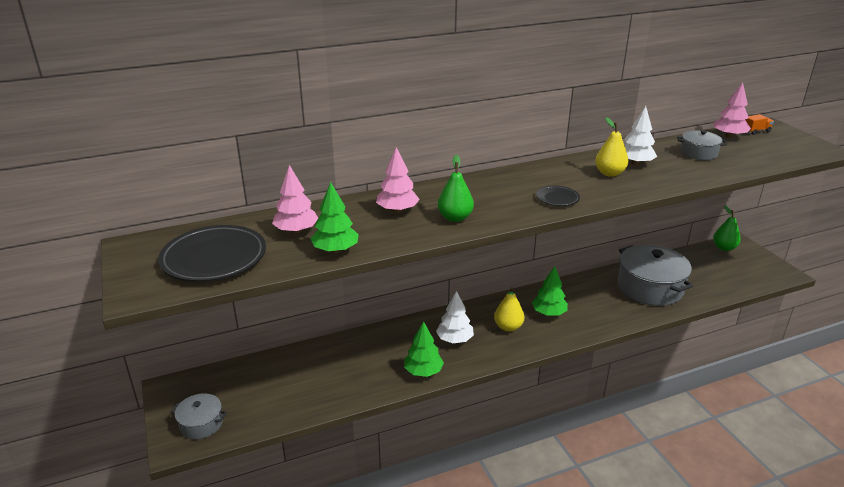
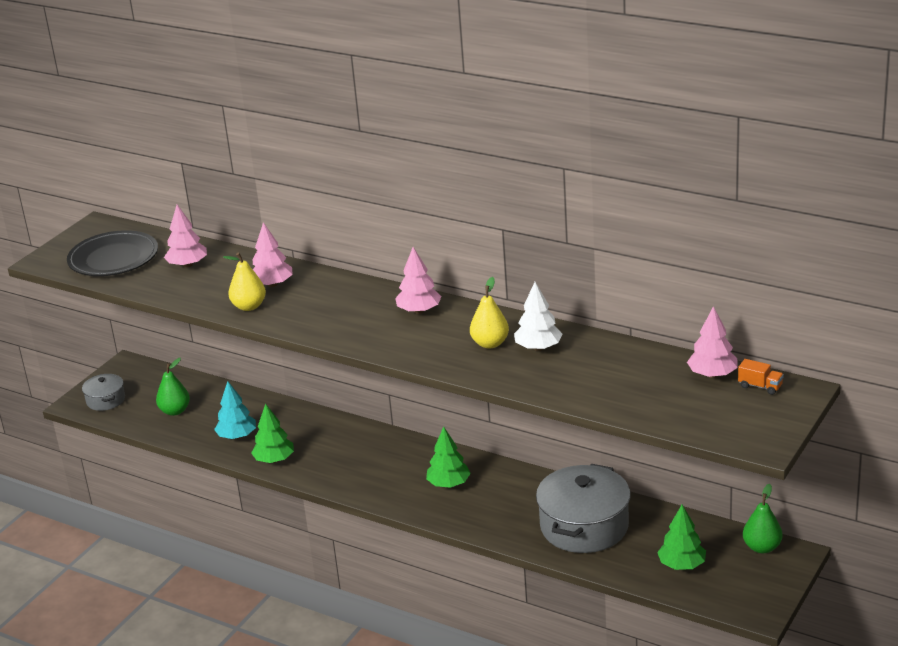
camera: 55 degrees right, 0 degrees up
green tree [310,182,359,253] -> green tree moved to [657,505,706,570]
white tree [436,291,474,343] -> none
green pear [438,155,474,222] -> green pear moved to [156,358,190,416]
yellow pear [494,287,525,332] -> yellow pear moved to [223,252,266,311]
black plate [536,186,580,206] -> none
grey pot [677,130,727,160] -> none
none -> turquoise tree [214,381,256,439]
none -> pink tree [395,247,442,314]

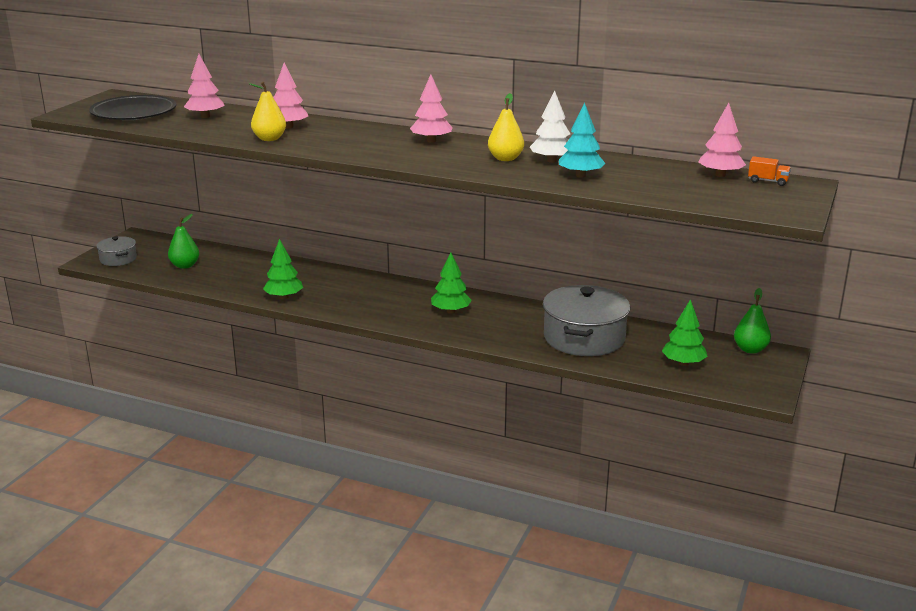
camera: 10 degrees left, 5 degrees down
turquoise tree [214,381,256,439] -> turquoise tree moved to [559,103,605,177]

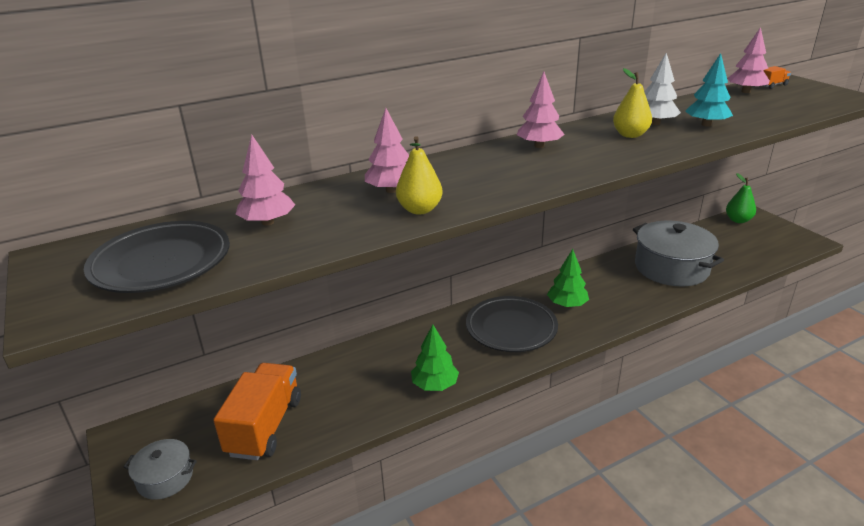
camera: 50 degrees left, 5 degrees up
green pear [168,214,199,269] -> orange truck [213,363,301,460]
green tree [662,299,708,366] -> none
none -> black plate [466,296,558,352]

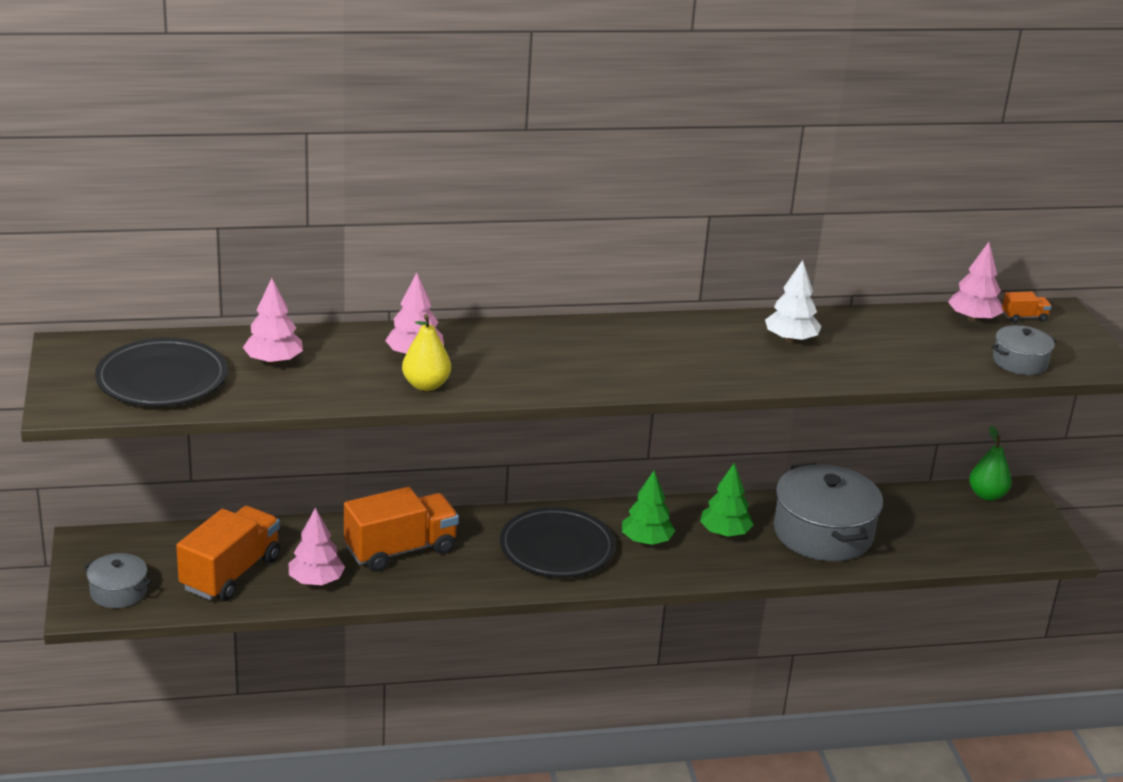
camera: 15 degrees right, 0 degrees up
green tree [411,324,459,391] -> green tree moved to [700,463,753,537]
pink tree [517,72,565,148] -> pink tree moved to [289,507,345,585]
yellow pear [613,68,652,138] -> none
turquoise tree [685,53,733,127] -> none
none -> orange truck [344,487,459,572]
none -> grey pot [992,325,1057,375]

